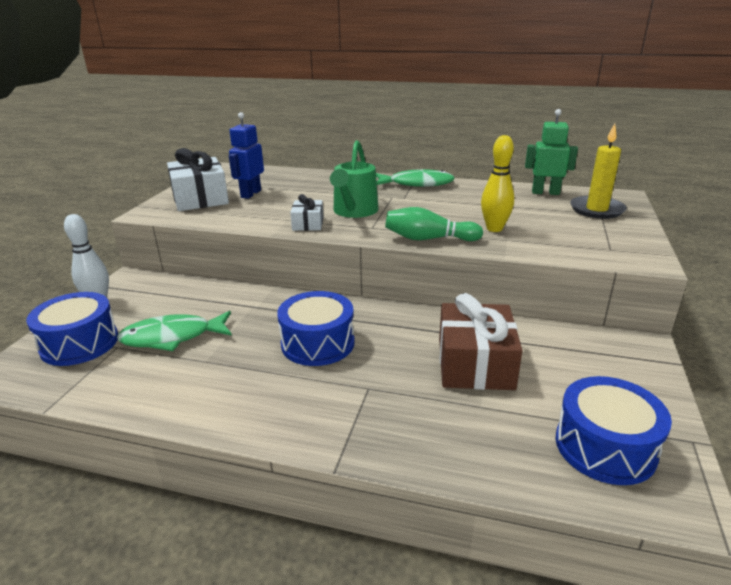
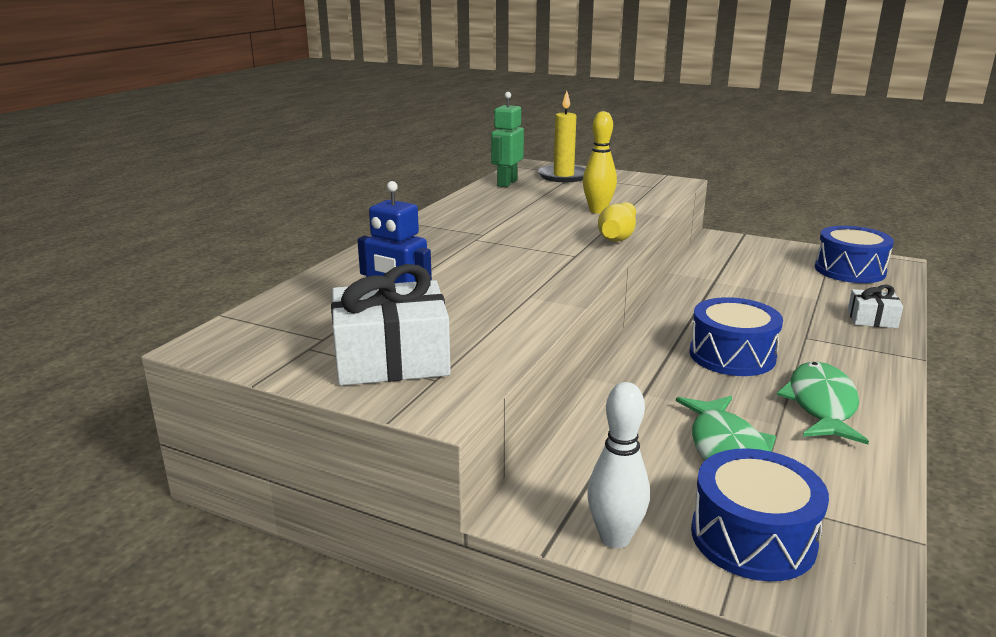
camera: 80 degrees left, 5 degrees down
white gift [290,194,324,231] -> white gift moved to [848,284,903,328]
green watering can [330,140,379,218] -> none
green fish [376,169,455,187] -> green fish moved to [777,362,869,444]
green bowling pin [385,207,483,241] -> yellow bowling pin [598,202,636,242]
brown gift [439,293,522,390] -> none

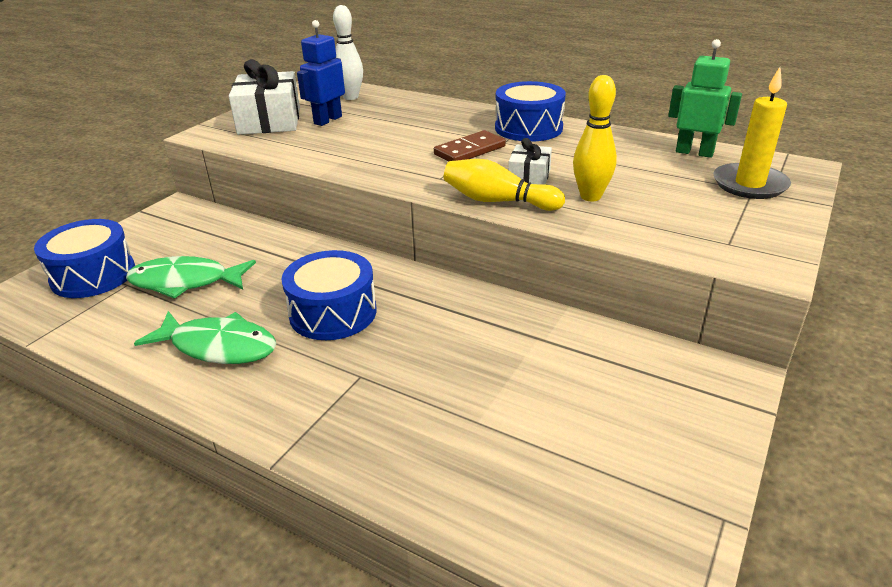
camera: 95 degrees right, 10 degrees up
white bowling pin [587,382,650,549] -> white bowling pin moved to [333,5,363,100]
blue drum [815,226,894,283] -> blue drum moved to [495,81,566,142]
white gift [848,284,903,328] -> white gift moved to [508,138,552,185]
none -> brown domino [434,130,506,162]

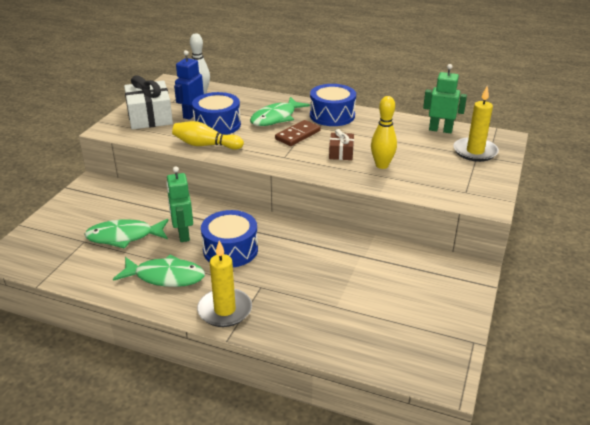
camera: 10 degrees left, 0 degrees up
blue drum [34,219,135,298] -> blue drum moved to [192,92,241,135]
yellow bowling pin [444,159,565,211] -> yellow bowling pin moved to [172,121,244,150]
white gift [508,138,552,185] -> brown gift [329,129,354,160]
none -> green robot [166,167,193,242]
none -> yellow candle [197,241,252,327]
none -> green fish [250,97,310,126]

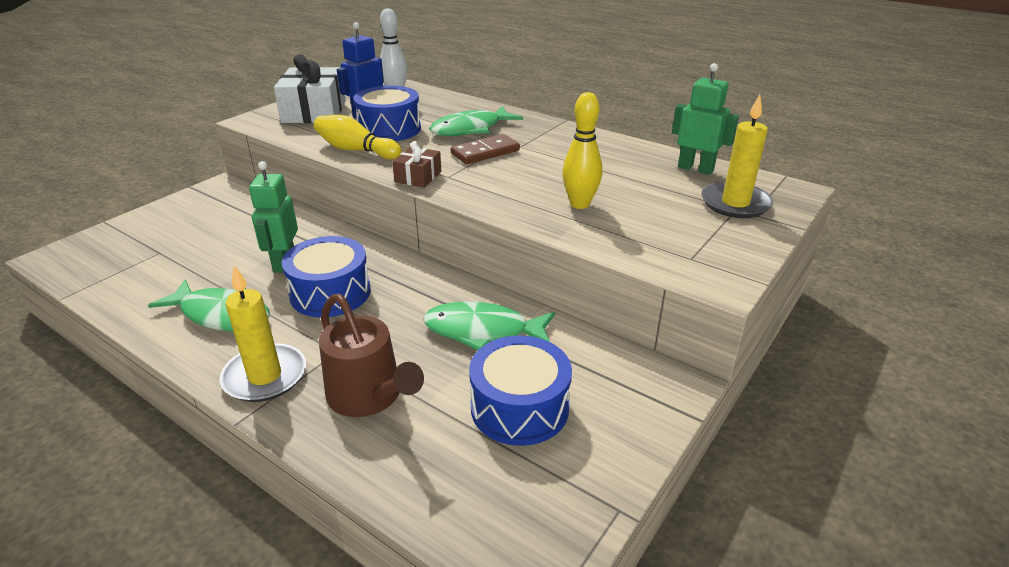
camera: 15 degrees right, 0 degrees up
green fish [84,219,169,249] -> green fish moved to [423,301,555,351]
blue drum [310,84,356,126] -> blue drum moved to [469,335,572,446]
brown gift [329,129,354,160] -> brown gift moved to [392,141,441,188]
none -> brown watering can [319,294,424,417]

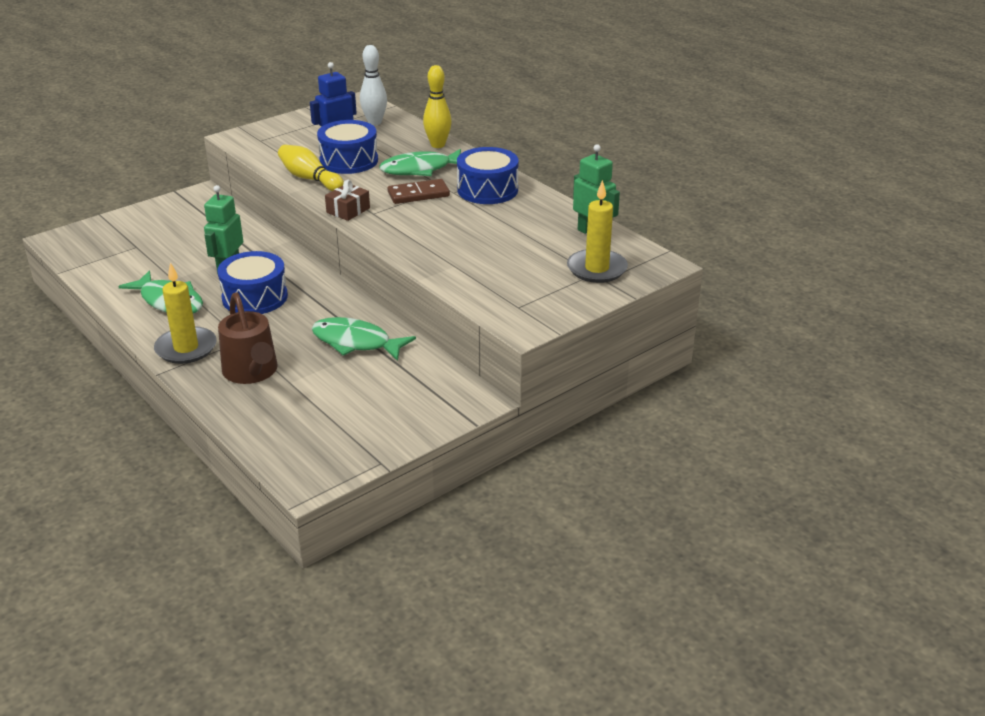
camera: 15 degrees right, 0 degrees up
white gift [274,54,346,123] -> none
blue drum [469,335,572,446] -> blue drum moved to [457,147,519,204]
yellow bowling pin [562,92,602,209] -> yellow bowling pin moved to [423,65,452,148]

